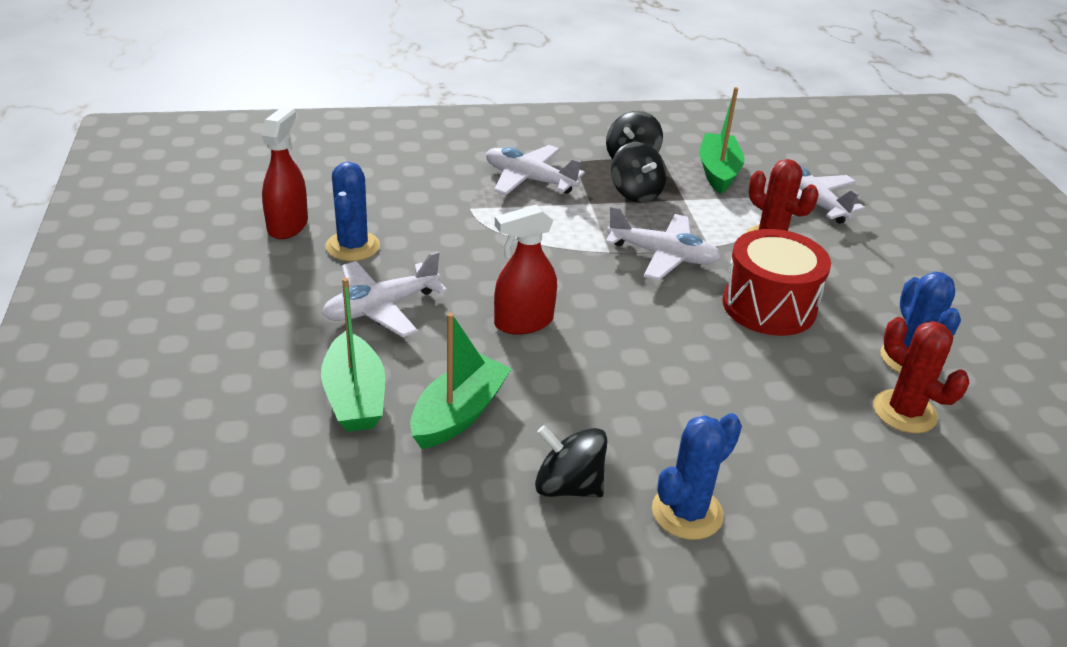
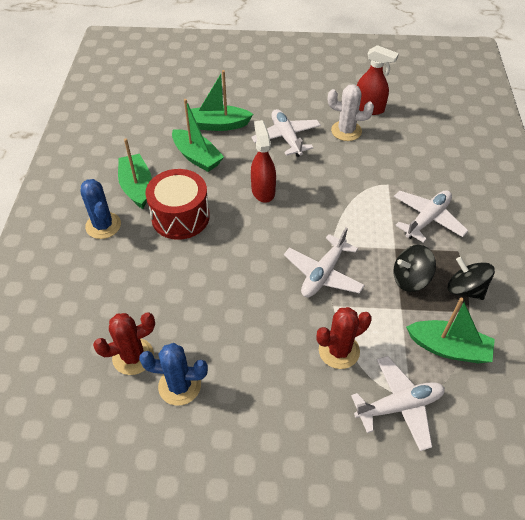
camera: 105 degrees right, 15 degrees up
blue cactus [326,162,380,261] -> white cactus [328,84,374,141]
black spinning top [535,425,607,497] -> green boat [118,138,152,209]
red drum [723,229,831,336] -> red drum moved to [145,169,210,240]

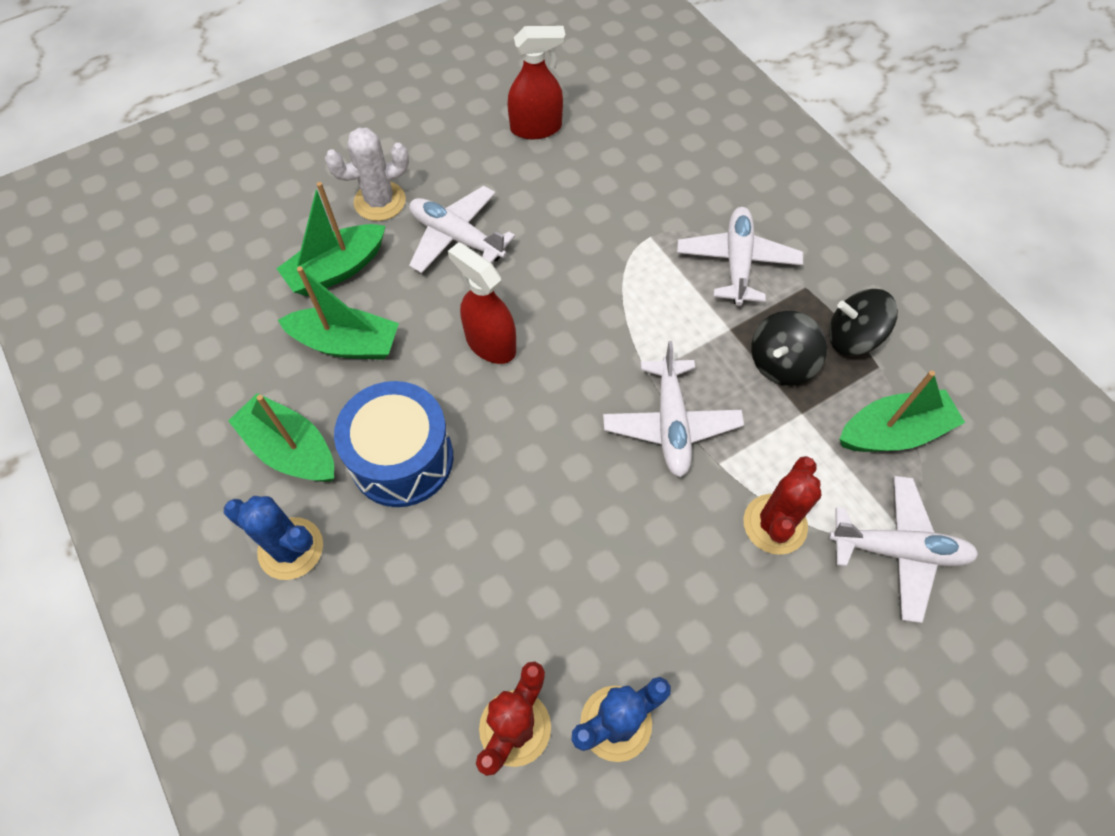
camera: 35 degrees left, 10 degrees up
red drum [145,169,210,240] -> blue drum [334,381,453,507]
white cactus [328,84,374,141] -> white cactus moved to [325,128,409,221]
white plane [351,356,445,451] -> white plane turned 60 degrees clockwise [829,476,978,623]

